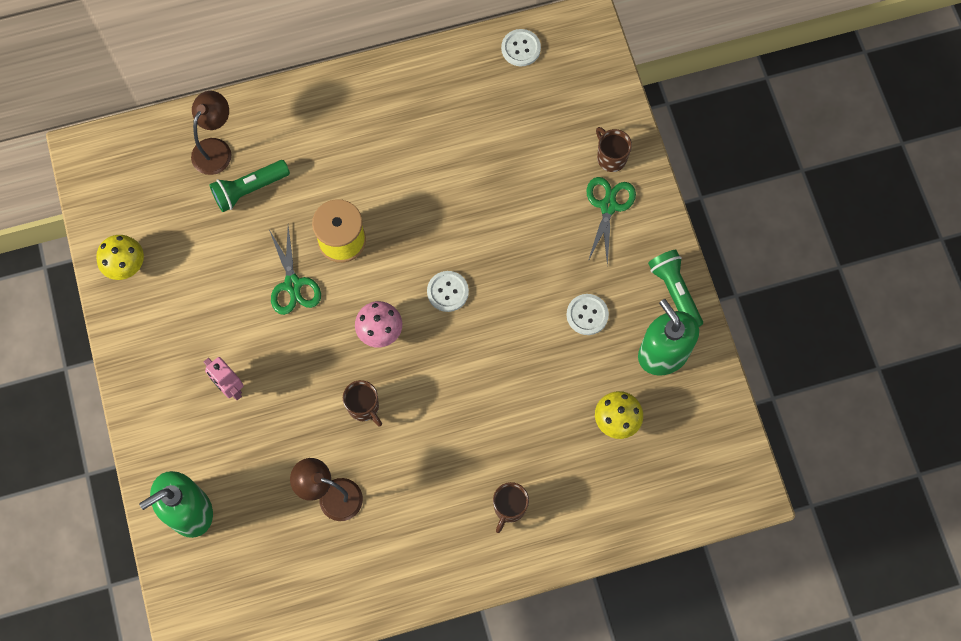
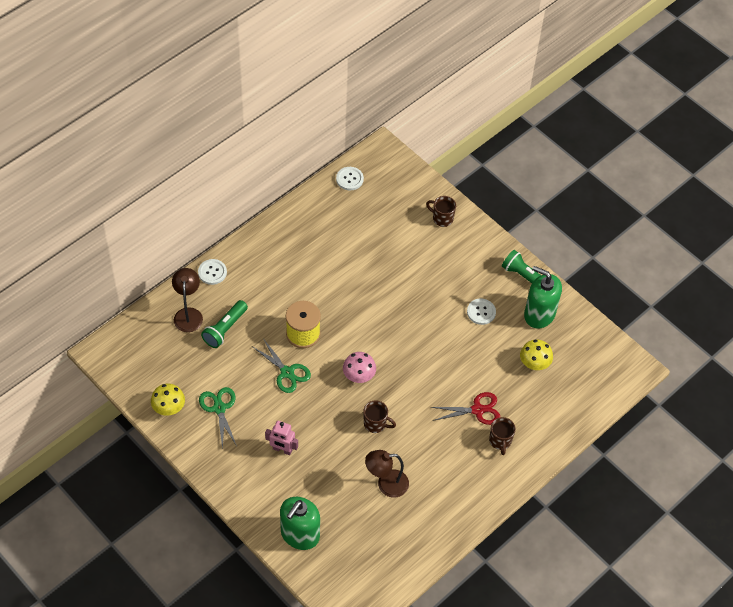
camera: 30 degrees left, 15 degrees down
white button [427,271,469,312] -> white button moved to [198,259,227,285]
green scissors [587,177,636,266] -> green scissors moved to [199,387,237,450]
none -> red scissors [431,392,500,425]

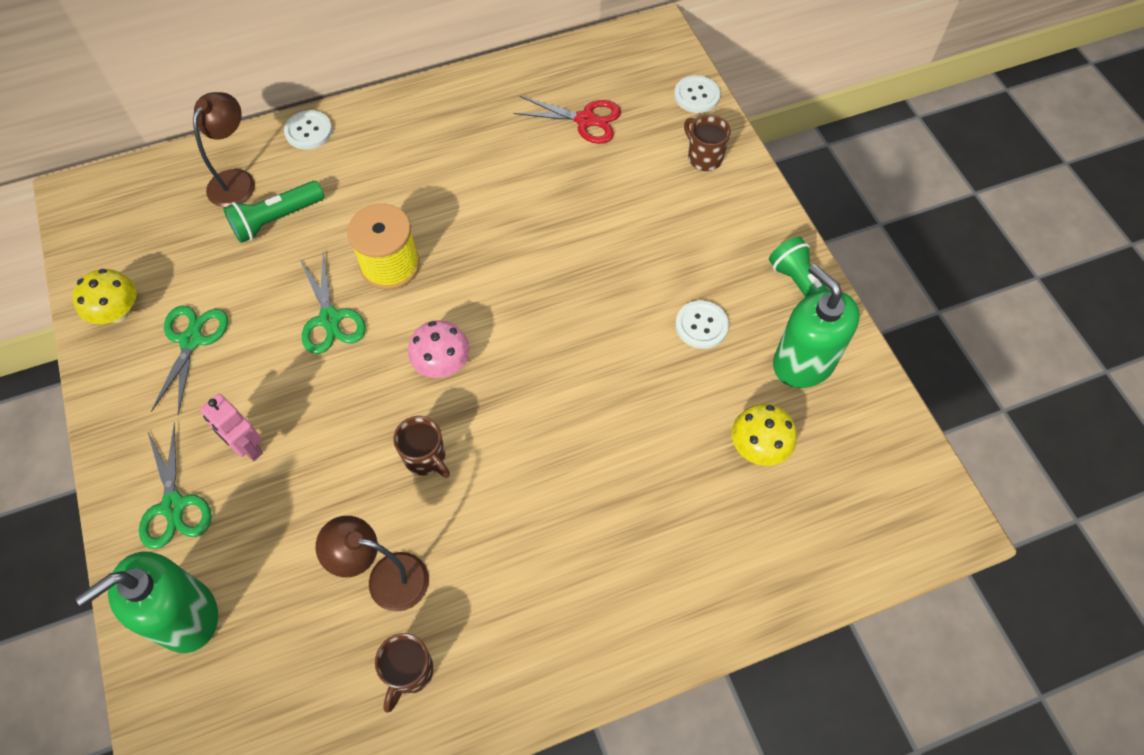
camera: 25 degrees right, 5 degrees up
white button [336,167,364,190] -> white button moved to [674,75,720,113]
red scissors [431,392,500,425] -> red scissors moved to [513,96,621,144]
brown mug [489,417,516,455] -> brown mug moved to [375,633,434,713]
none -> green scissors [139,423,212,549]

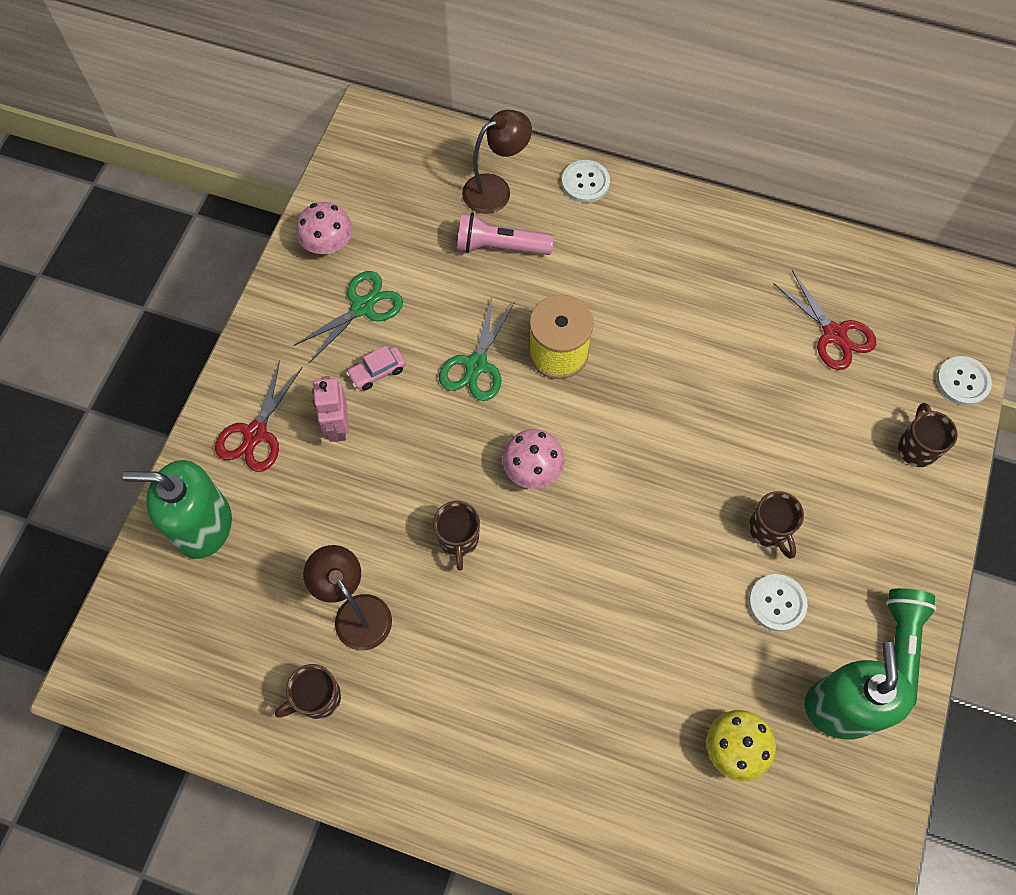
camera: 40 degrees right, 5 degrees up
yellow mushroom [72,269,137,324] -> pink mushroom [296,202,352,254]
green scissors [139,423,212,549] -> red scissors [215,360,303,472]
green flashlight [223,181,324,243] -> pink flashlight [457,212,554,255]
none -> pink car [346,346,406,391]
none -> brown mug [749,491,804,559]

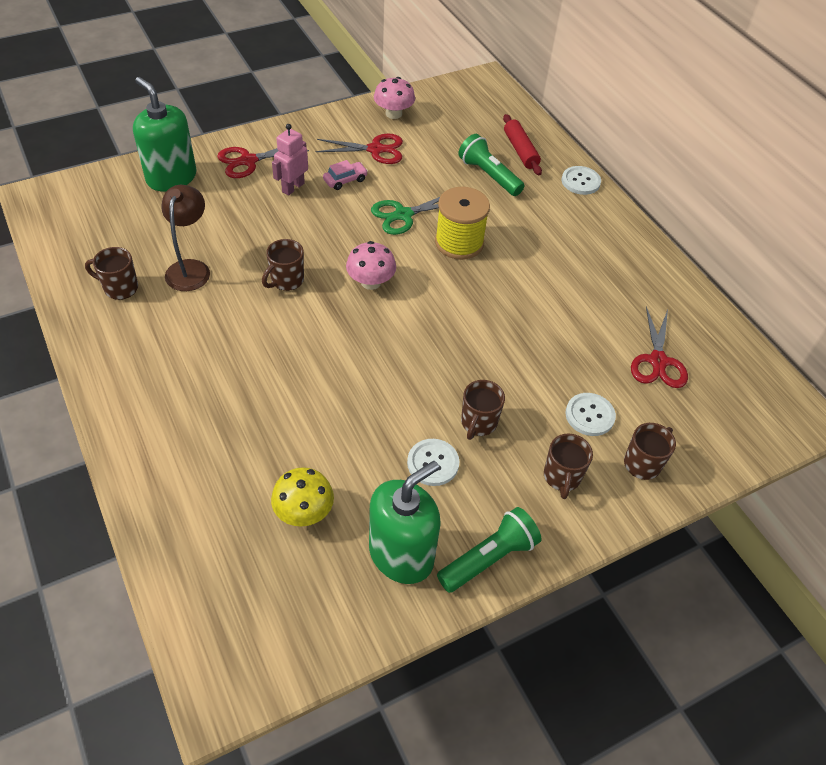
camera: 40 degrees right, 15 degrees down
green scissors [293,271,403,363] -> red scissors [316,133,403,164]
pink car [346,346,406,391] -> pink car turned 135 degrees clockwise [323,160,368,190]
pink flashlight [457,212,554,255] -> green flashlight [458,134,525,196]
brown lamp [462,110,532,214] -> red rolling pin [503,114,542,175]
white button [936,356,992,406] -> white button moved to [565,393,616,436]
none -> brown mug [544,434,593,499]

